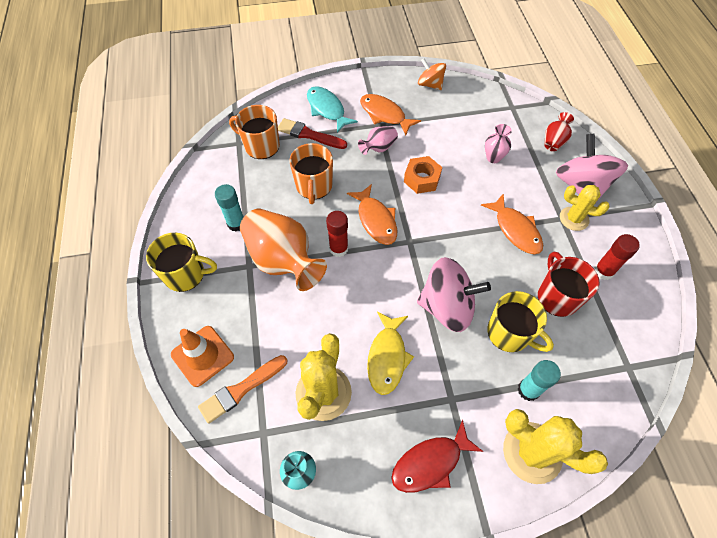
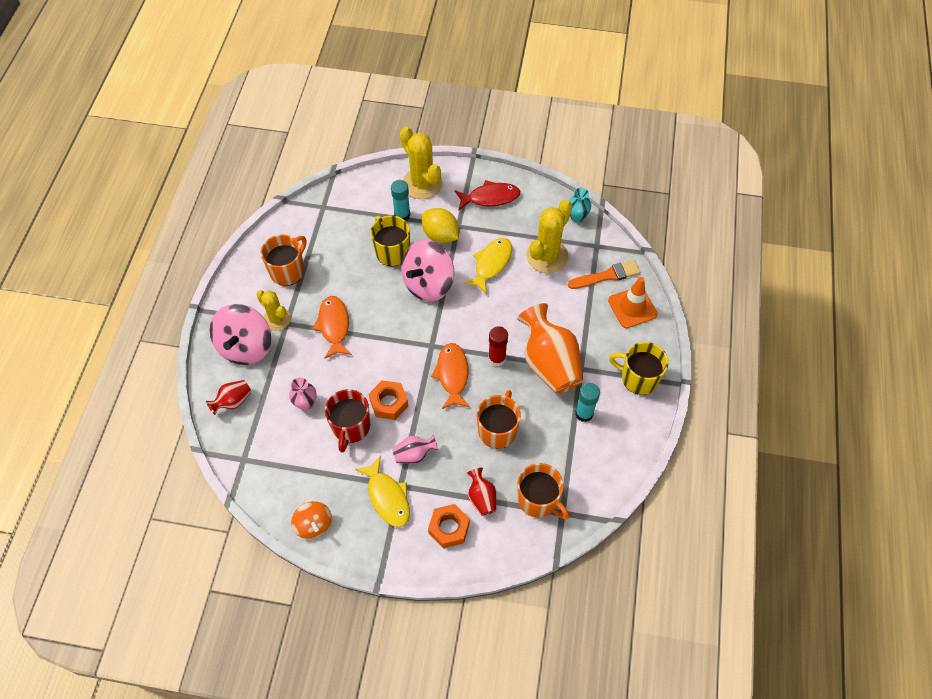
camera: 160 degrees left, 0 degrees up
red brush [278,118,347,149] -> red vase [466,468,496,516]
turquoise fish [307,86,358,133] -> orange nut [428,504,470,548]
orange fish [360,94,421,136] -> yellow fish [355,455,410,527]
pink spinning top [417,257,491,332] -> pink spinning top turned 75 degrees counterclockwise [401,240,454,302]
red mug [538,252,600,317] -> red mug moved to [325,389,370,453]
red glue stick [594,234,640,280] -> orange mug [261,234,307,286]
none -> yellow lemon [422,208,459,243]

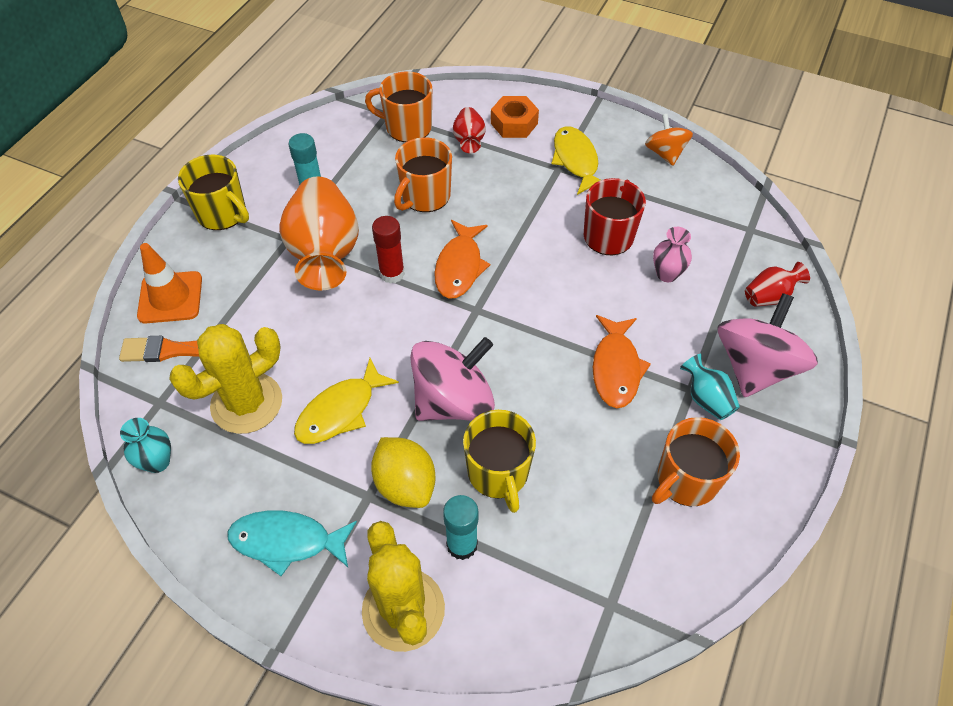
camera: 165 degrees left, 5 degrees down
yellow cactus [256,290,291,331] -> turquoise vase [680,354,740,420]
orange nut [369,380,408,420] -> none
pink vase [392,435,438,463] -> none
red fish [455,180,520,210] -> turquoise fish [227,510,357,576]
orange mug [517,463,569,519] -> orange mug turned 45 degrees counterclockwise [365,71,432,142]

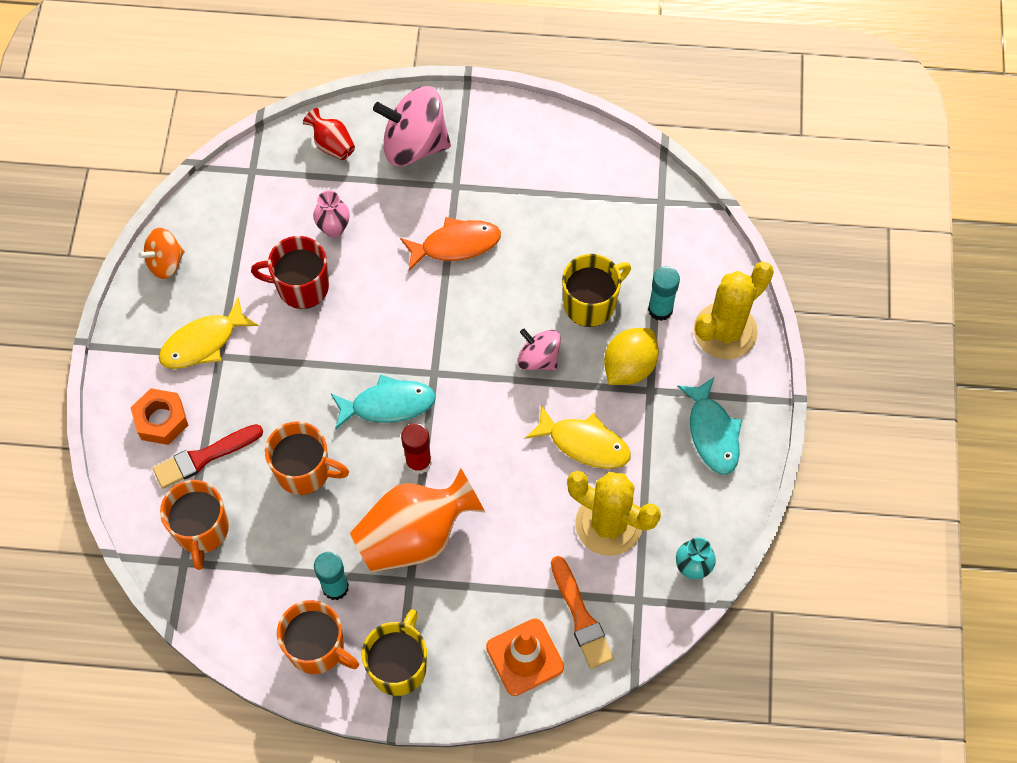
camera: 110 degrees left, 10 degrees up
pink spinning top [410,337,495,421] -> pink spinning top [517,329,561,370], size x0.57
orange fish [434,220,490,299] -> turquoise fish [331,374,436,430]
red vase [453,107,486,153] -> red brush [153,424,263,489]
orange mug [652,417,740,506] -> orange mug moved to [277,600,359,674]
turquoise vase [680,354,740,420] -> none

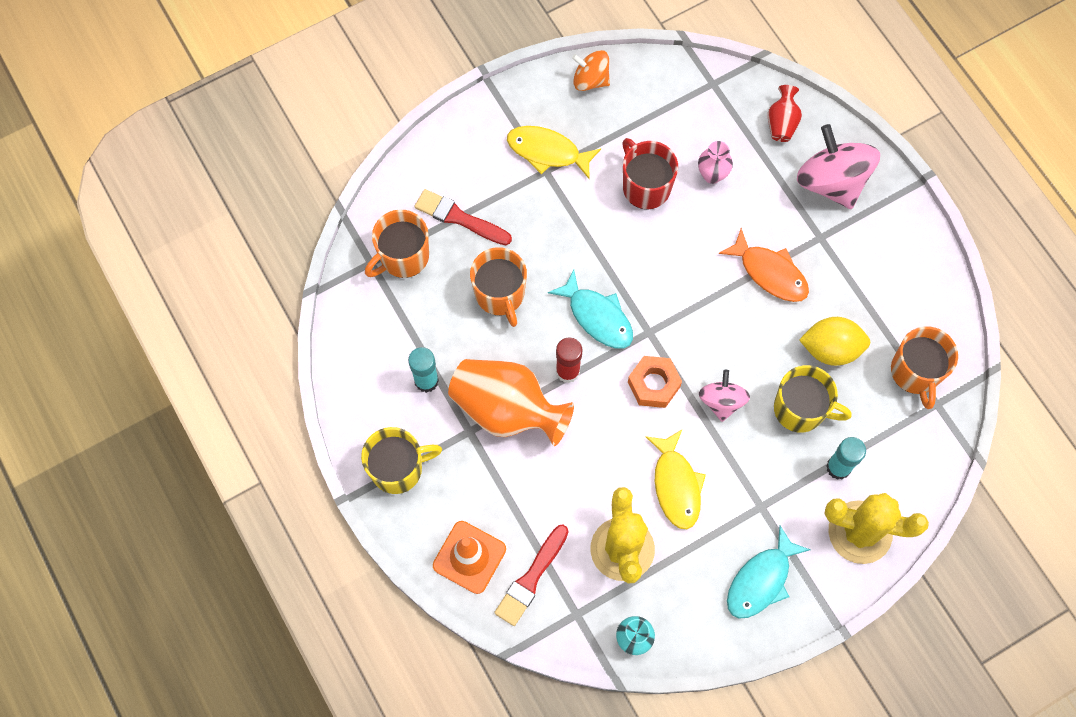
camera: 55 degrees right, 5 degrees up
orange nut [131,388,188,445] -> orange nut moved to [628,356,682,408]
orange mug [277,600,359,674] -> orange mug moved to [891,326,958,409]
orange brush [551,556,614,669] -> red brush [494,525,569,626]
yellow lemon [604,328,659,385] -> yellow lemon moved to [799,317,871,366]

